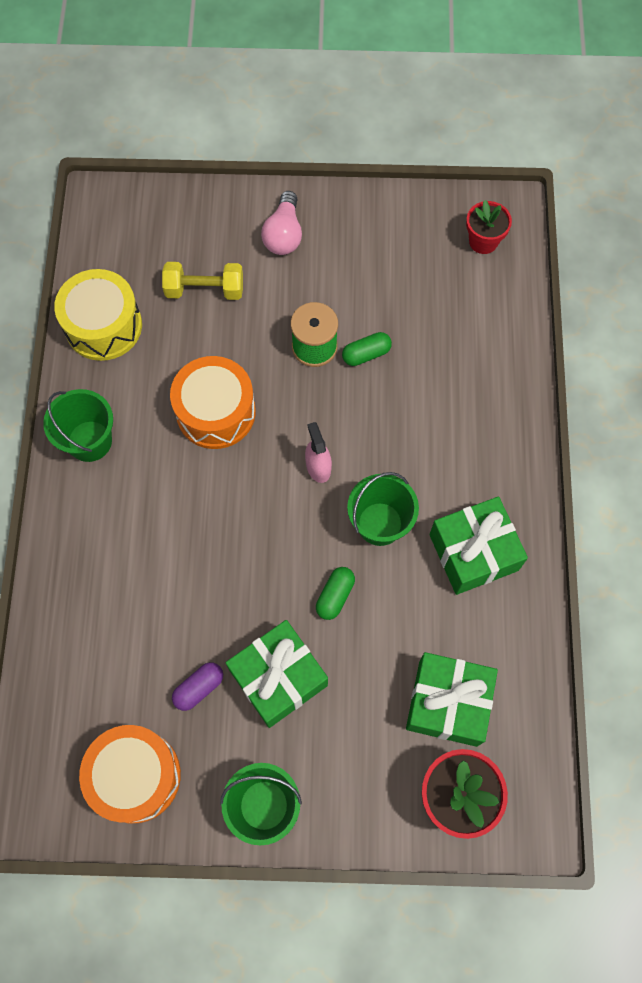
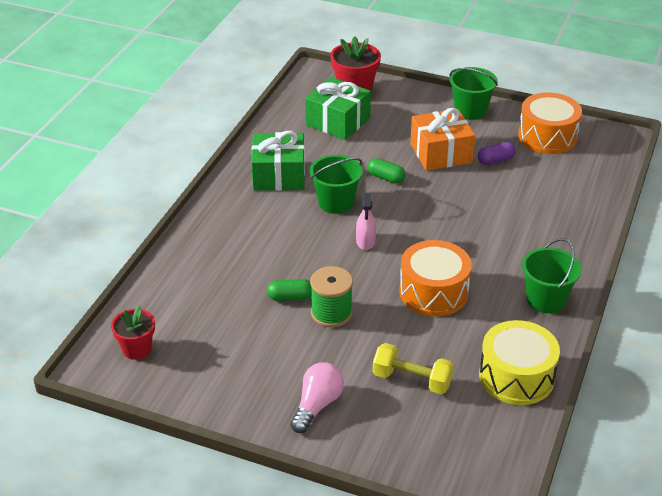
camera: 160 degrees left, 30 degrees down
green gift [226,620,328,728] -> orange gift [410,108,475,171]
green capsule [316,567,355,620] -> green capsule turned 75 degrees clockwise [368,158,406,184]

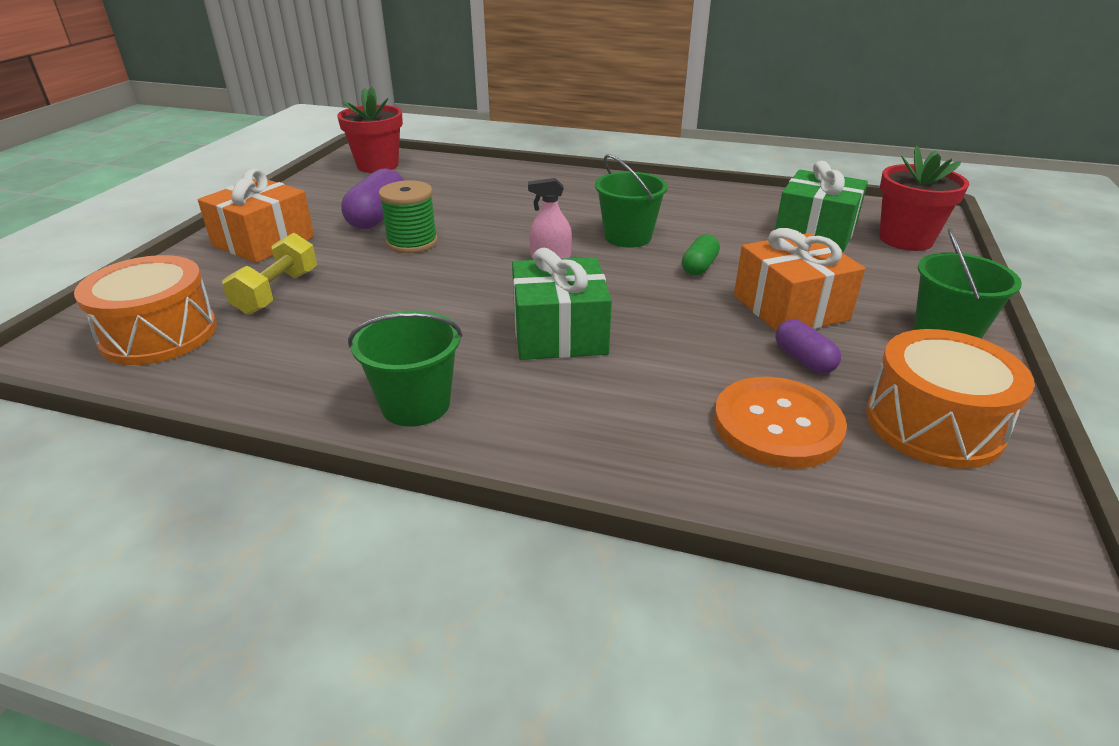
camera: 85 degrees right, 5 degrees down
red flower pot [111,306,155,360] -> red flower pot [337,87,403,173], size x1.52
green gift [251,131,305,191] -> green gift moved to [512,248,612,360]
green capsule [267,279,312,301] -> none
pink light bulb [290,362,344,433] -> orange gift [198,169,314,263]
orange drum [399,240,472,316] -> orange drum moved to [74,255,217,365]
yellow drum [479,320,560,405] -> none
none -> purple capsule [341,169,404,229]
none -> orange button [714,377,847,469]

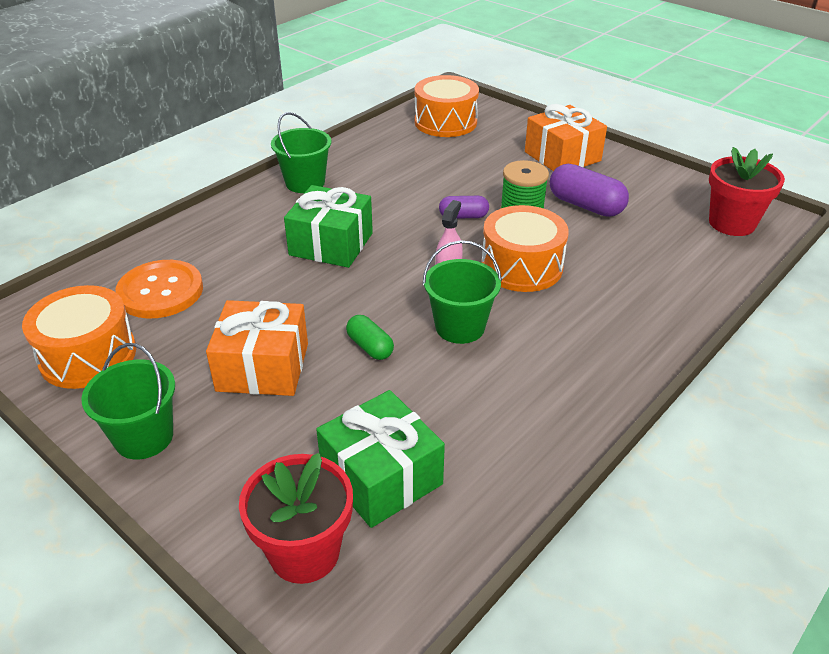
camera: 115 degrees right, 5 degrees up
yellow dumbbell [222,233,317,315] -> none
purple capsule [775,319,841,374] -> purple capsule moved to [439,196,489,219]
none -> orange drum [481,205,569,292]

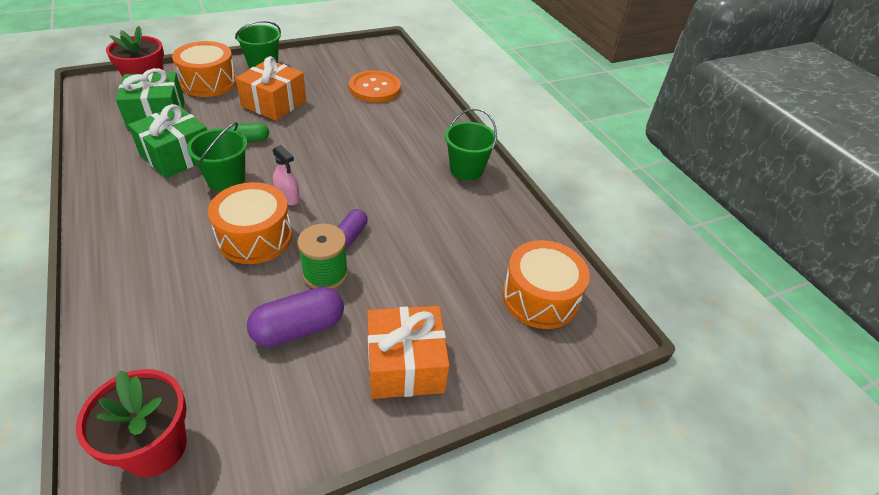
camera: 110 degrees right, 5 degrees up
orange drum [22,285,136,389] -> orange drum moved to [172,41,236,97]
green gift [284,185,373,268] -> green gift moved to [128,104,207,178]

